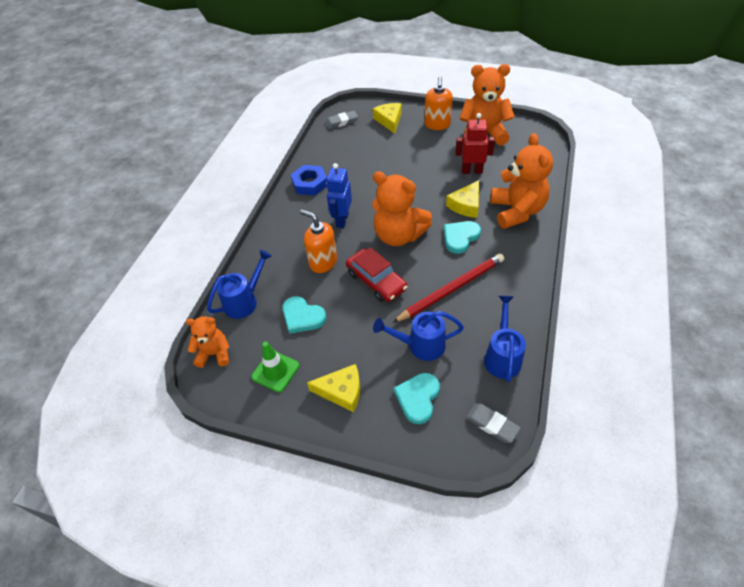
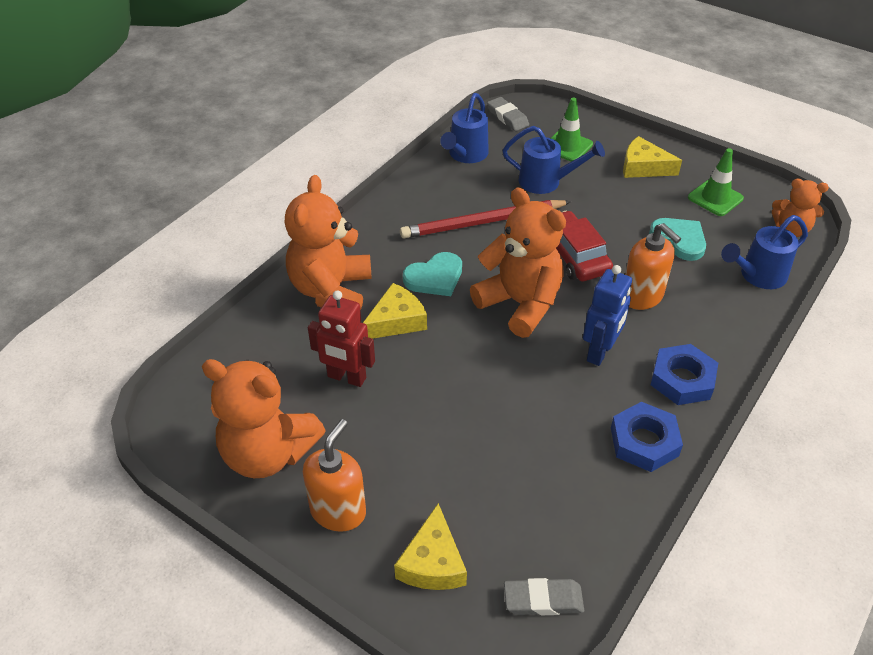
camera: 165 degrees left, 5 degrees down
turquoise heart [394,373,440,424] -> green traffic cone [551,98,593,162]
none -> blue nut [651,344,718,405]

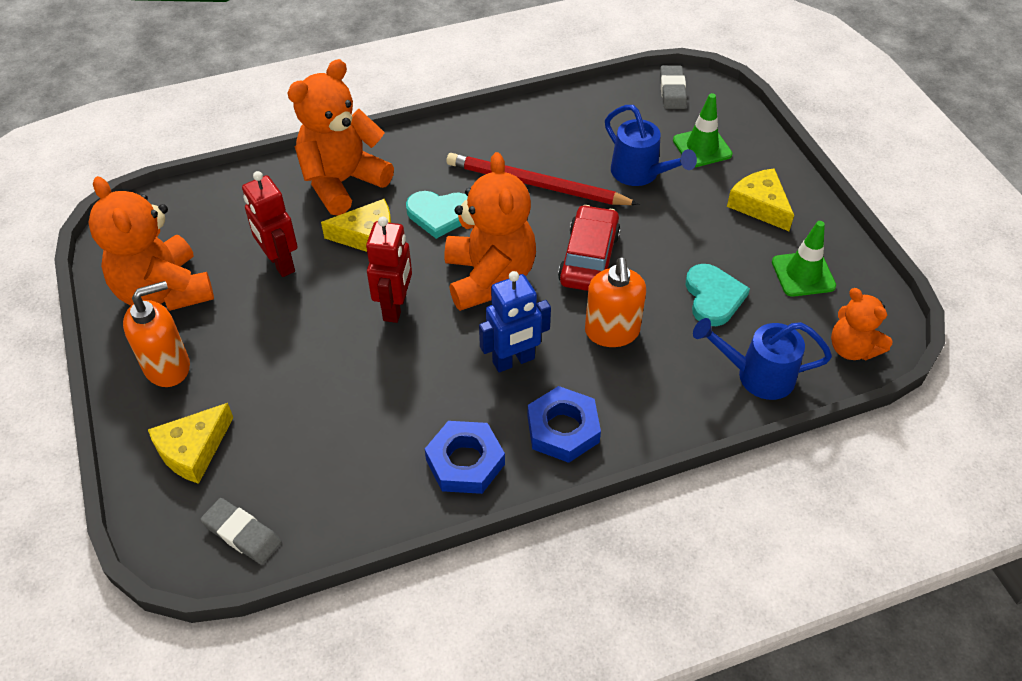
camera: 35 degrees right, 5 degrees up
blue watering can [440,93,489,163] -> none
none -> red robot [366,217,412,323]

